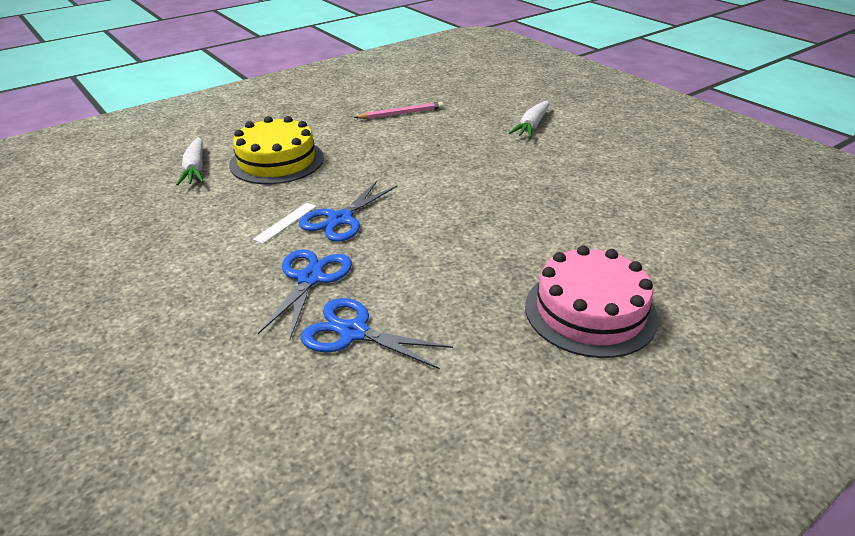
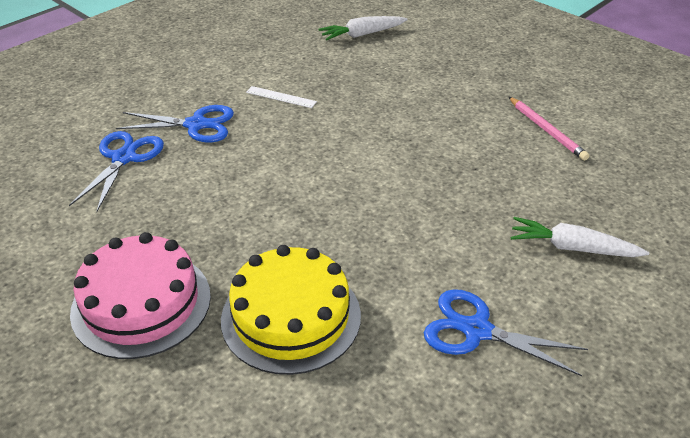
camera: 80 degrees right, 5 degrees up
yellow cake [229,116,324,184] -> yellow cake moved to [221,245,361,375]
blue scissors [299,181,397,242] -> blue scissors moved to [424,289,588,376]

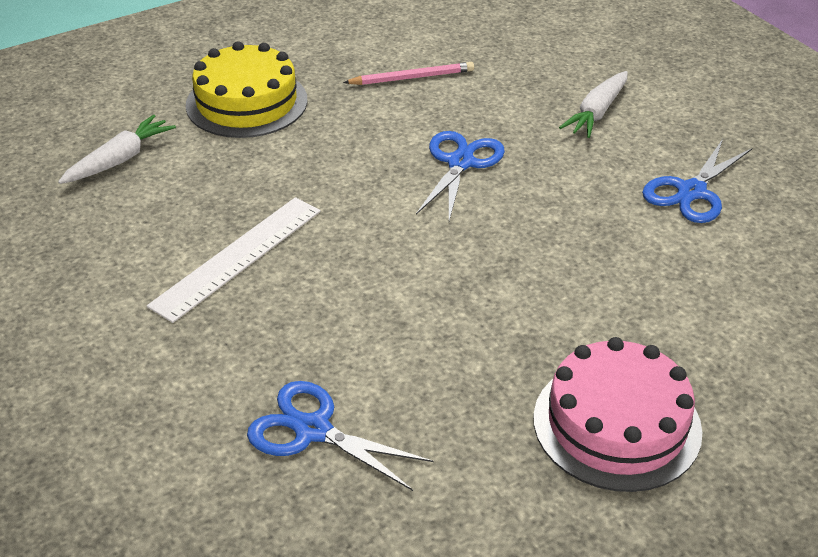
camera: 75 degrees left, 0 degrees up
blue scissors [116,105,234,143] -> blue scissors moved to [416,131,505,221]
yellow cake [221,245,361,375] -> yellow cake moved to [186,41,307,138]
white ruler [246,86,317,108] -> white ruler [147,197,321,323], size x2.00
white carrot [319,16,408,40] -> white carrot turned 135 degrees counterclockwise [58,115,176,184]

